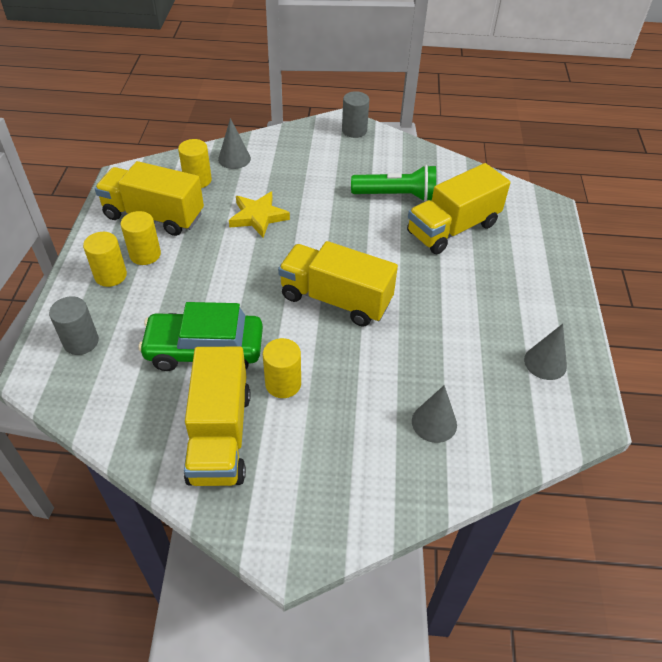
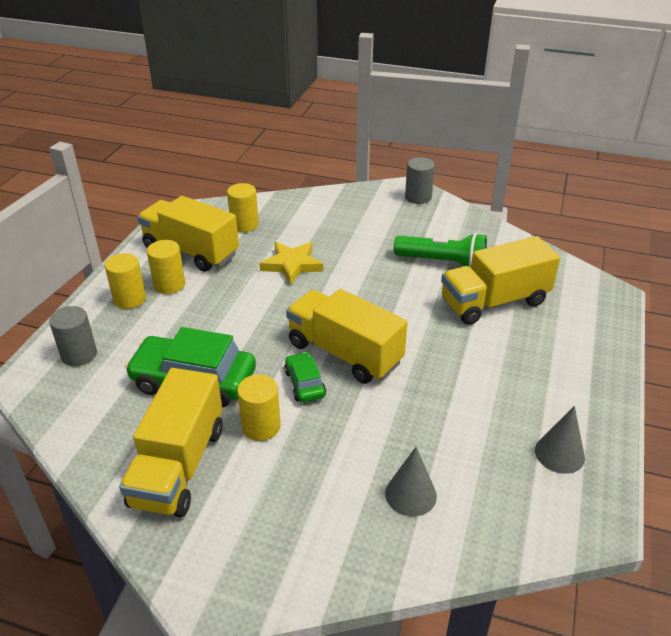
camera: 15 degrees right, 10 degrees down
grey cone [218,118,251,169] -> none
none -> green car [284,352,326,402]

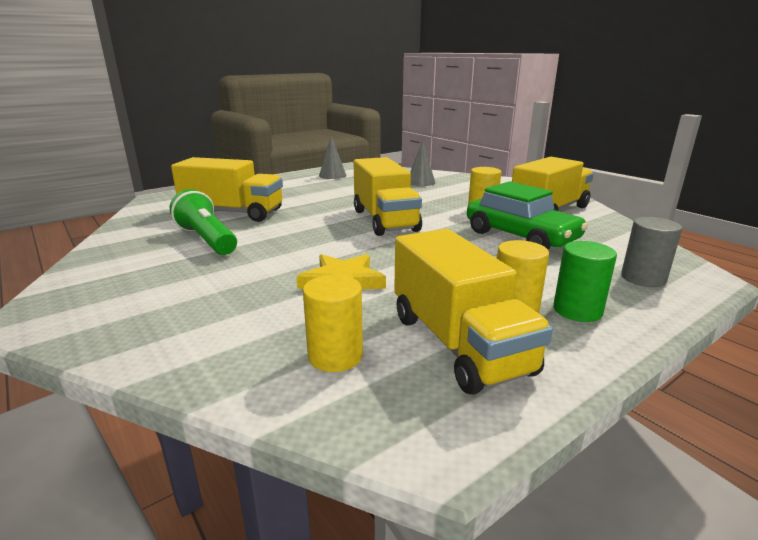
camera: 145 degrees left, 15 degrees down
yellow cylinder [105,253,146,309] -> green cylinder [553,241,617,322]
green car [284,352,326,402] -> none
grey cylinder [405,157,435,204] -> none

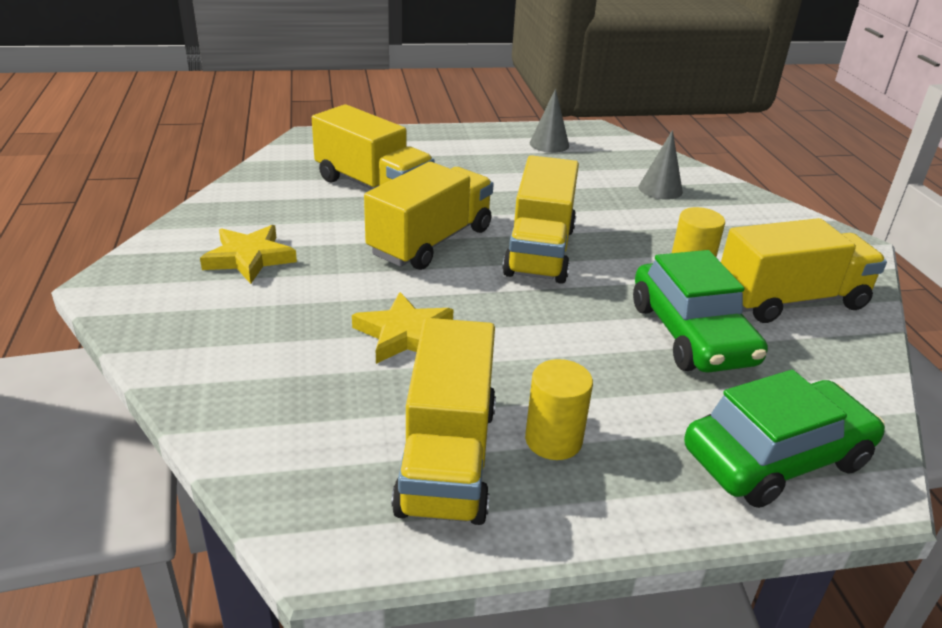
camera: 25 degrees right, 10 degrees up
green flashlight [170,189,237,255] -> none
yellow cylinder [303,275,363,372] -> none
green cylinder [553,241,617,322] -> none
grey cylinder [621,217,682,287] -> green car [684,370,885,508]
none -> yellow star [200,225,297,284]
none -> yellow truck [364,162,494,270]

